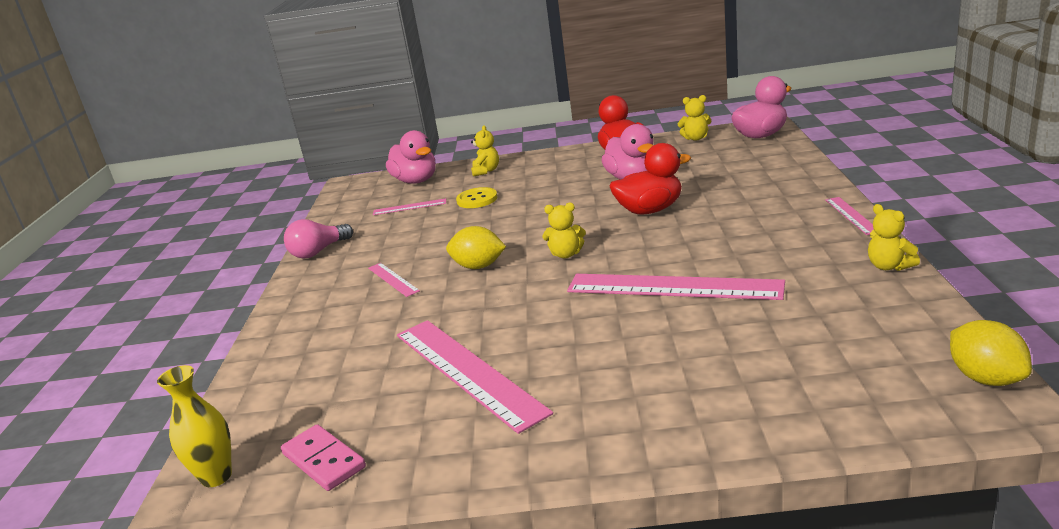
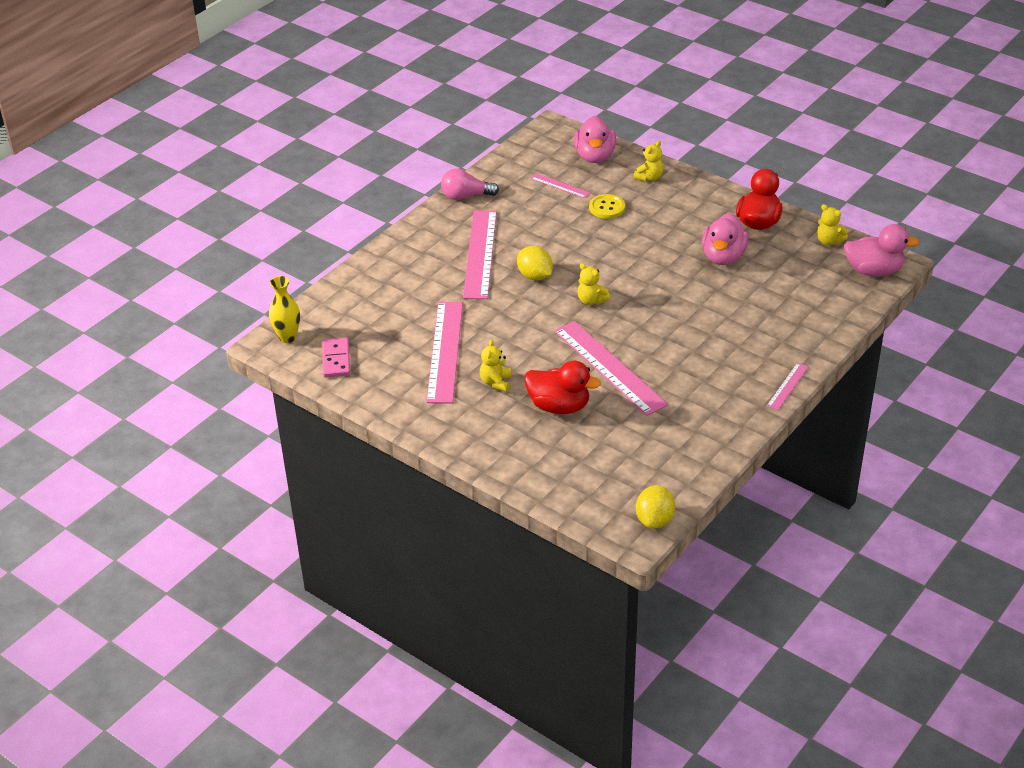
camera: 35 degrees right, 15 degrees up
pink ruler [368,263,420,297] -> pink ruler [463,210,497,299], size x2.13
red duck [609,143,691,215] -> red duck moved to [524,361,601,414]
yellow teddy bear [868,204,920,271] -> yellow teddy bear moved to [480,339,511,392]

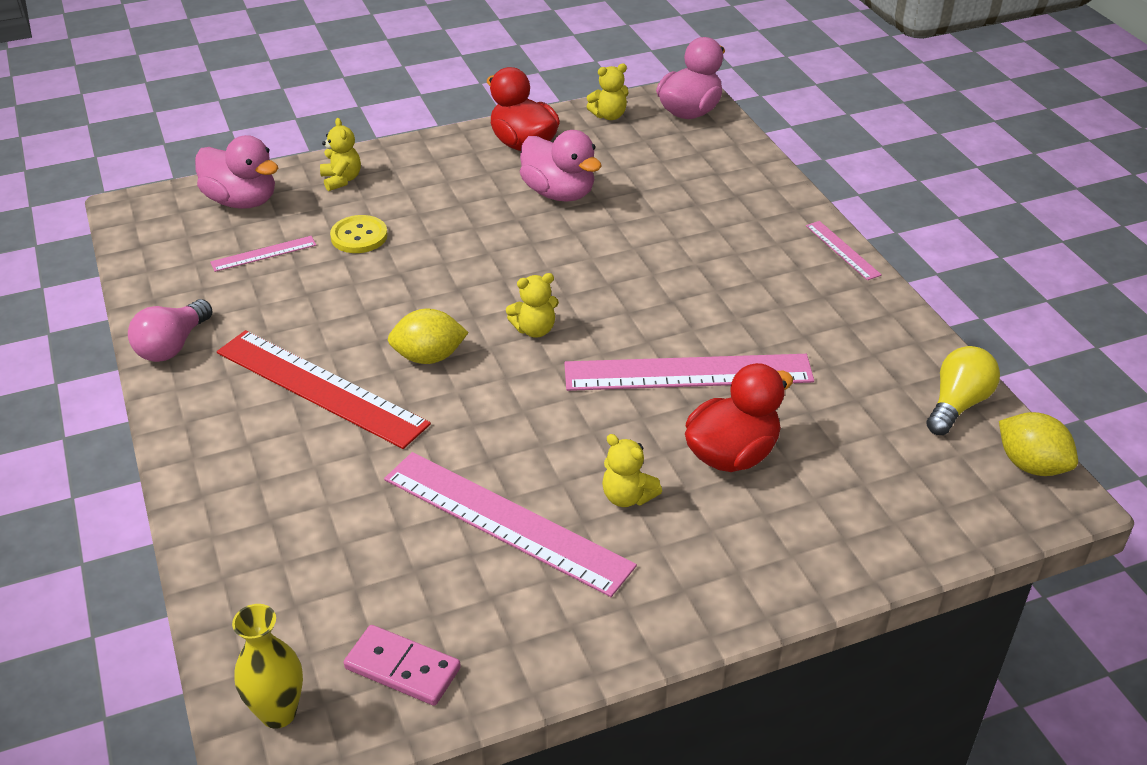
camera: 60 degrees left, 0 degrees up
pink ruler [463,210,497,299] -> red ruler [217,330,431,449]
none -> yellow light bulb [926,346,1000,435]

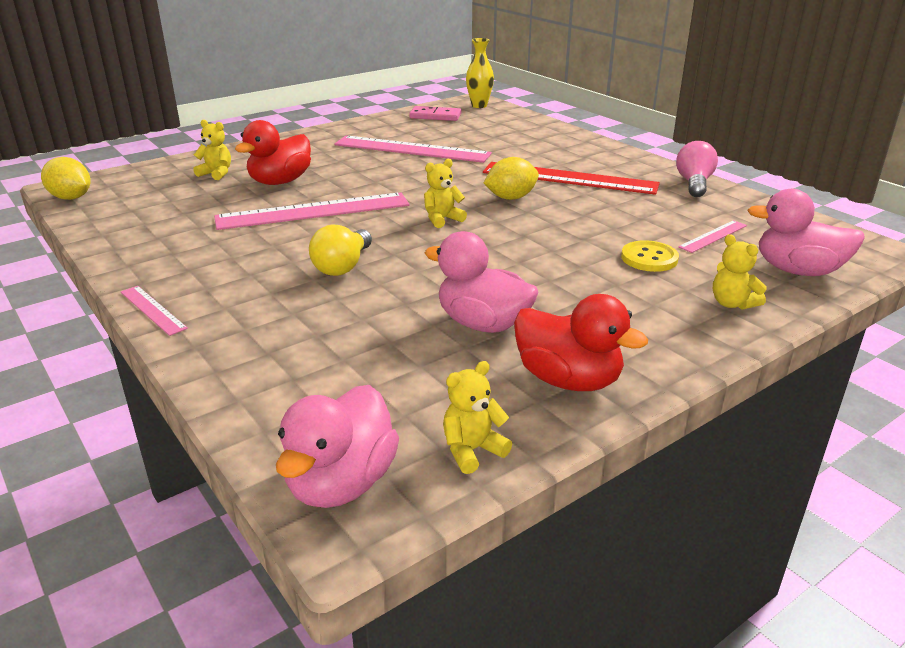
camera: 165 degrees right, 10 degrees down
yellow teddy bear [602,434,662,507] -> yellow teddy bear moved to [193,120,231,180]
yellow light bulb [926,346,1000,435] -> yellow light bulb moved to [309,225,372,276]

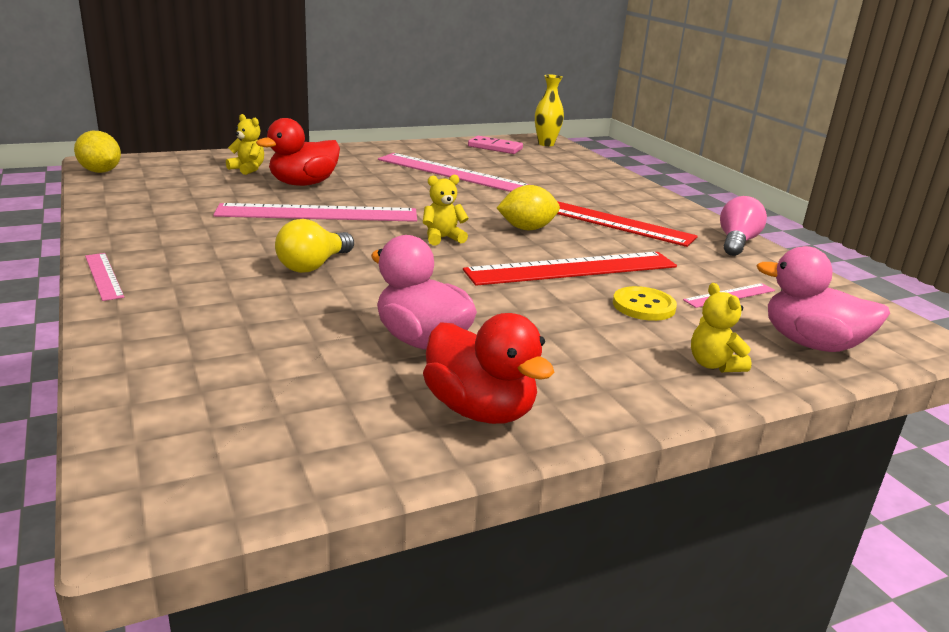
camera: 10 degrees right, 5 degrees down
pink duck [276,385,399,508] -> none
yellow teddy bear [443,361,512,474] -> none
none -> red ruler [463,252,677,286]

